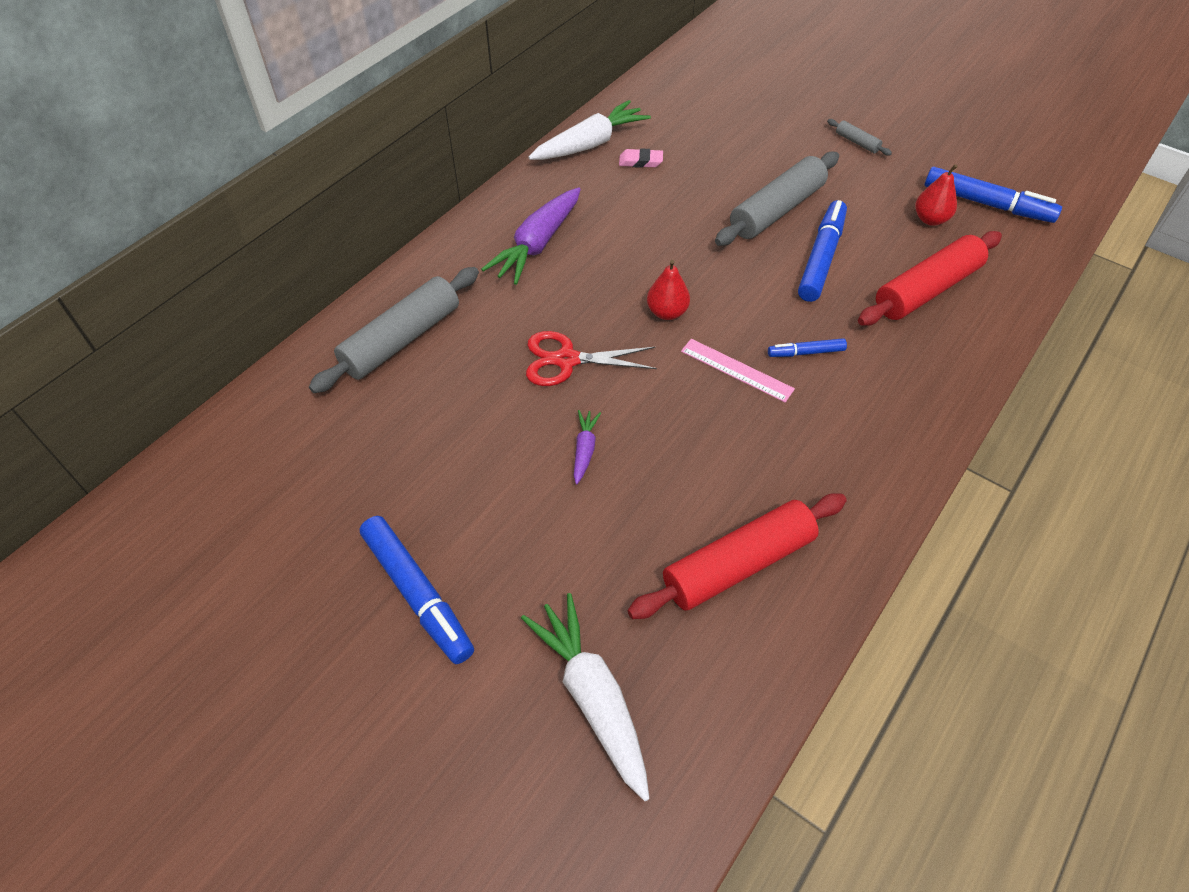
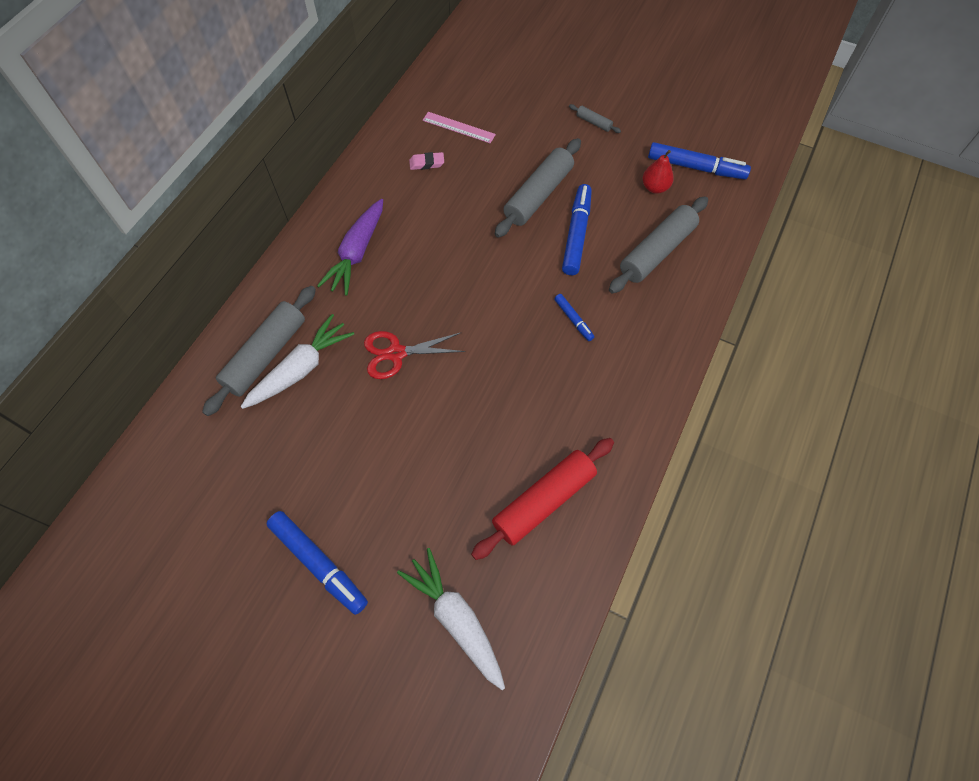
camera: 10 degrees left, 10 degrees up
white carrot [528,100,651,160] -> white carrot moved to [241,314,354,409]
purple carrot [574,410,601,484] -> none
red pear [647,260,690,320] -> none
pink ruler [681,339,795,402] -> pink ruler moved to [422,112,496,143]
blue marker [768,338,847,357] -> blue marker turned 105 degrees counterclockwise [554,294,594,341]
red rolling pin [858,231,1002,326] -> grey rolling pin [609,196,708,294]

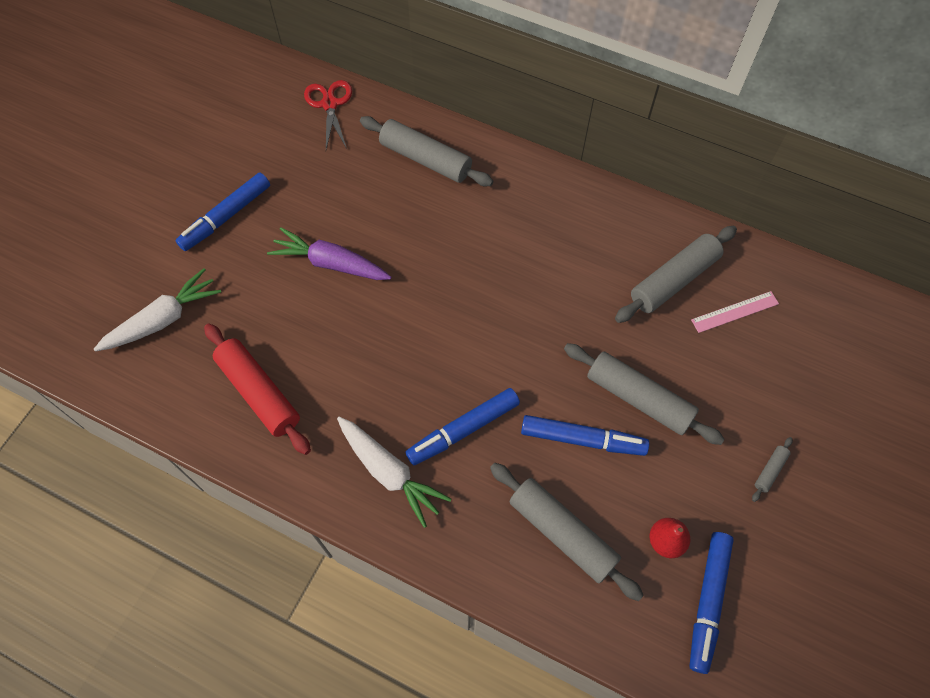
camera: 90 degrees right, 0 degrees up
white carrot [241,314,354,409] -> white carrot moved to [337,417,451,528]
purple carrot [317,199,383,296] -> purple carrot moved to [267,227,391,280]
red scissors [364,331,465,379] -> red scissors moved to [304,80,352,149]
pink eraser [409,152,444,170] -> grey rolling pin [615,226,737,323]
pink ruler [422,112,496,143] -> pink ruler turned 45 degrees clockwise [691,291,779,333]
blue marker [554,294,594,341] -> blue marker [406,388,520,465], size x1.90

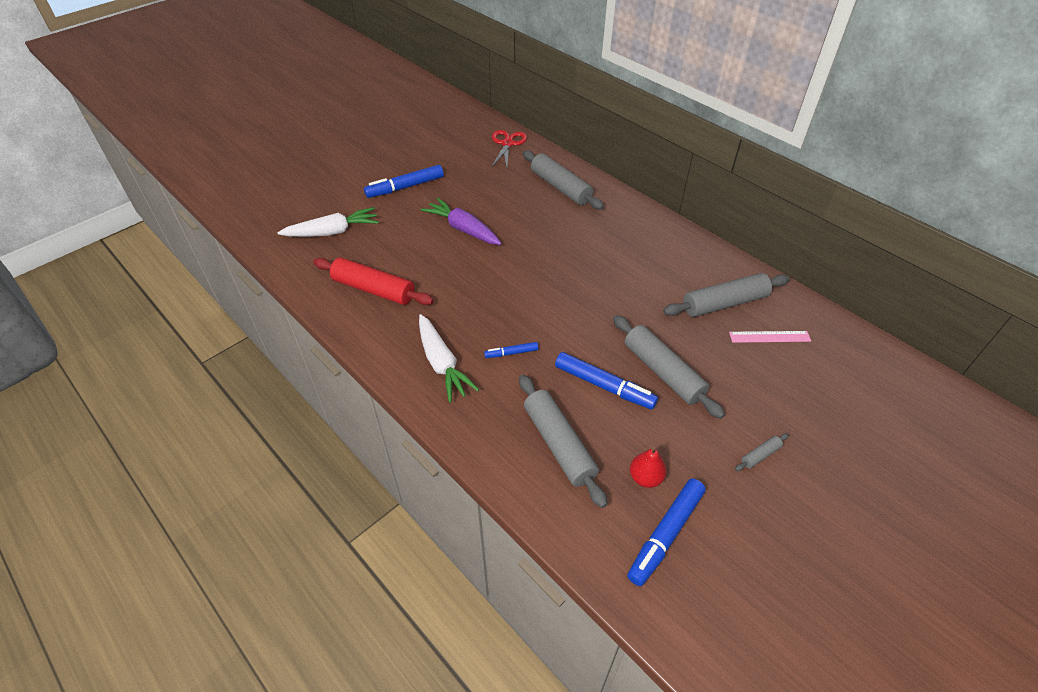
camera: 20 degrees right, 15 degrees down
red rolling pin [204,323,311,455] -> red rolling pin turned 45 degrees counterclockwise [313,258,434,305]
blue marker [406,388,520,465] -> blue marker [484,342,538,358], size x0.53

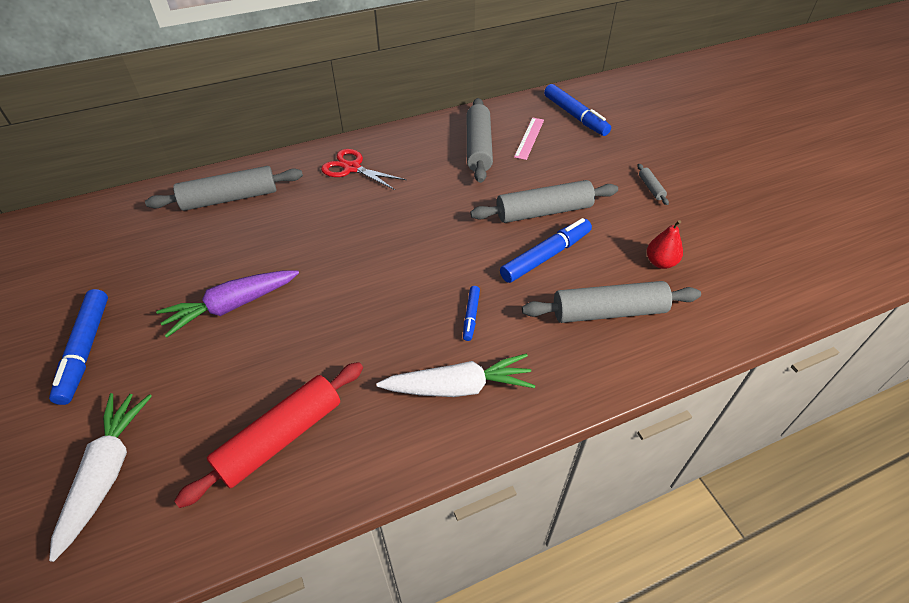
camera: 70 degrees left, 0 degrees up
red scissors [492,130,527,167] -> red scissors moved to [321,149,406,190]
blue marker [627,479,706,586] -> blue marker moved to [544,84,611,136]

